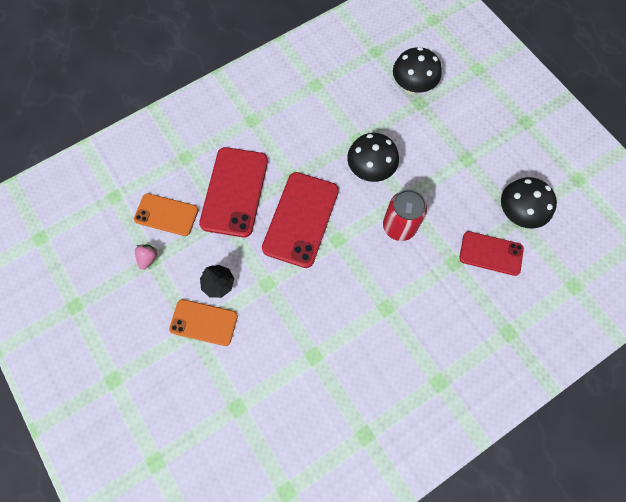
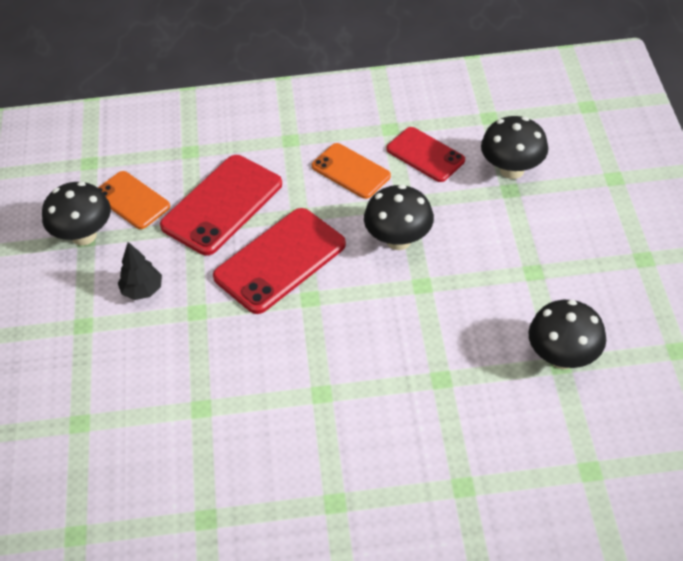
camera: 30 degrees right, 20 degrees down
pink strawberry [135,244,158,270] -> black mushroom [42,182,111,245]
orange phone [169,299,238,346] -> orange phone moved to [312,143,391,199]
red can [383,189,427,241] -> none
red phone [459,231,524,276] -> red phone moved to [386,127,465,182]

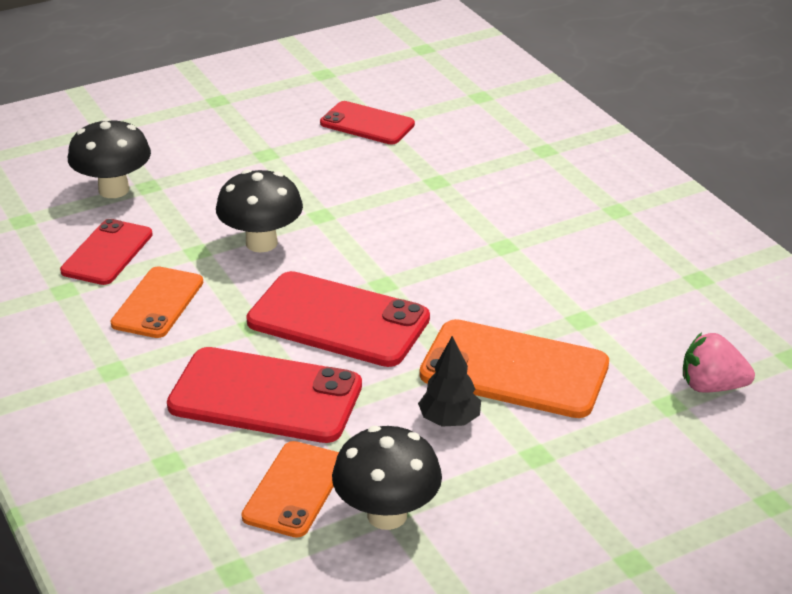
camera: 115 degrees left, 15 degrees down
black mushroom [529,300,606,369] -> red phone [320,101,415,144]
none -> orange phone [420,319,609,418]
none -> pink strawberry [683,333,755,393]

